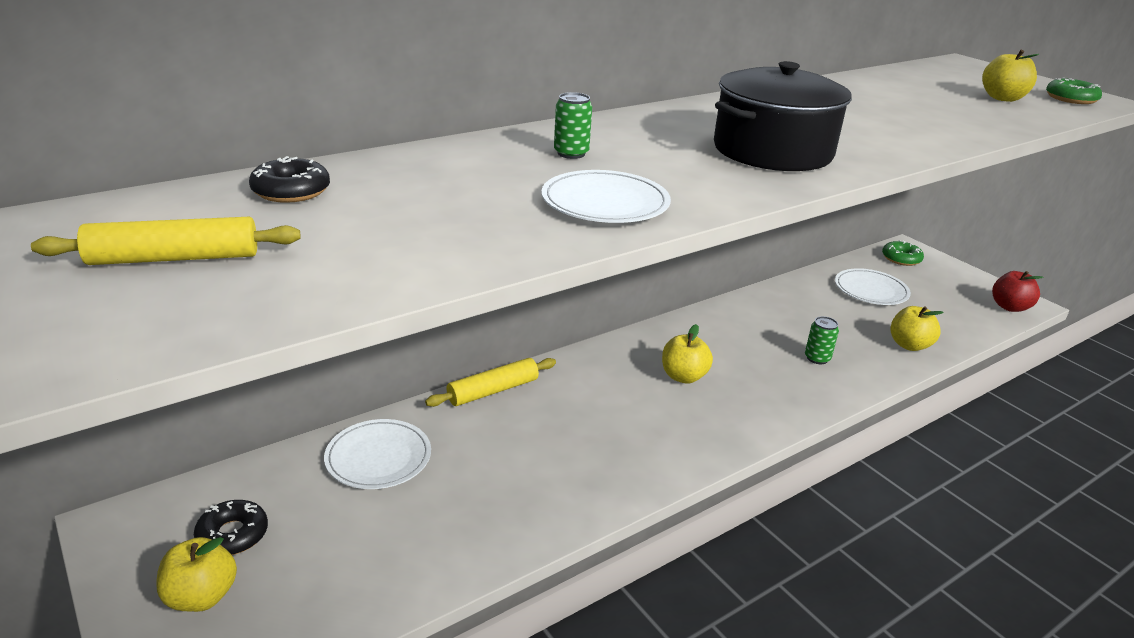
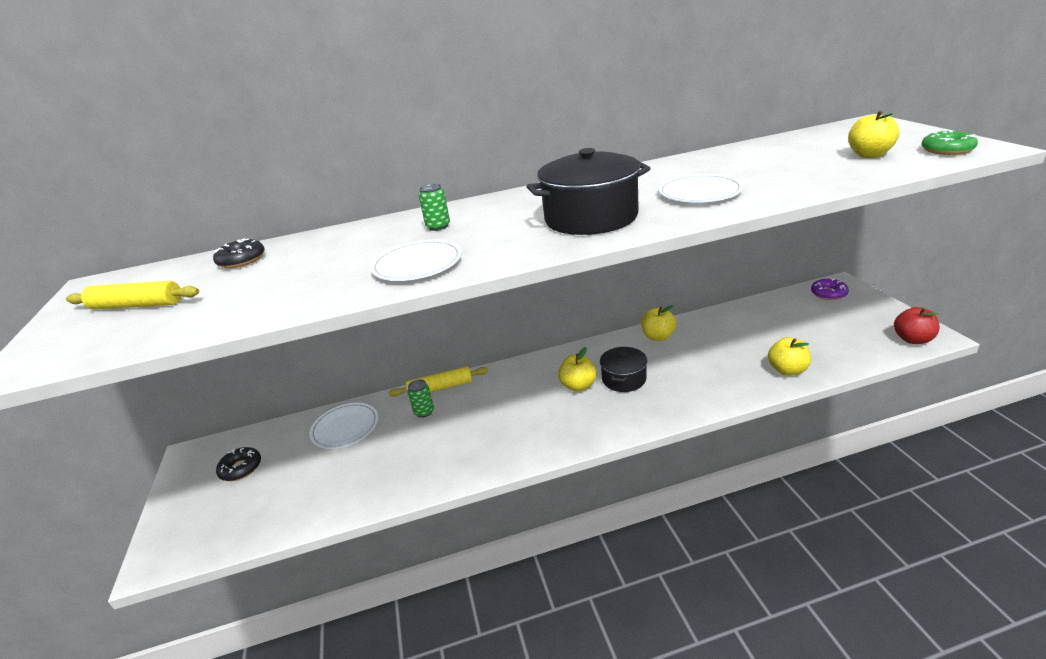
camera: 25 degrees right, 0 degrees up
yellow apple [156,537,237,612] -> yellow apple moved to [641,305,677,341]
green can [805,316,839,364] -> green can moved to [407,379,434,418]
white plate [835,268,911,305] -> white plate moved to [658,174,744,203]
green donut [882,240,924,266] -> purple donut [811,278,849,300]
none -> black pot [600,347,647,392]

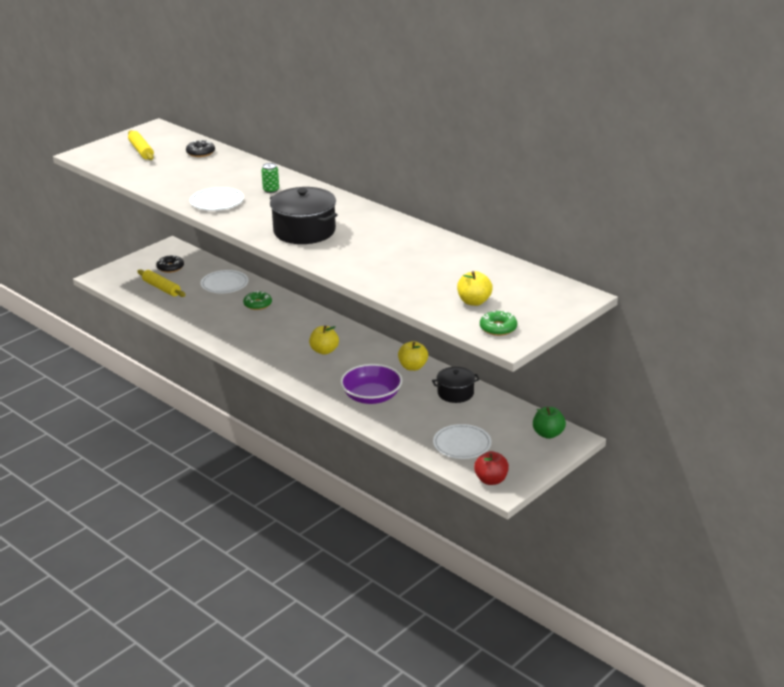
camera: 55 degrees right, 0 degrees up
yellow rolling pin [388,366,488,397] -> yellow rolling pin moved to [137,269,186,297]
green can [407,379,434,418] -> green donut [243,291,272,310]
black pot [600,347,647,392] -> black pot moved to [432,367,480,403]
white plate [658,174,744,203] -> white plate moved to [433,424,492,459]
yellow apple [768,337,811,376] -> none
purple donut [811,278,849,300] -> green apple [533,407,566,439]
none -> purple bowl [340,364,402,404]

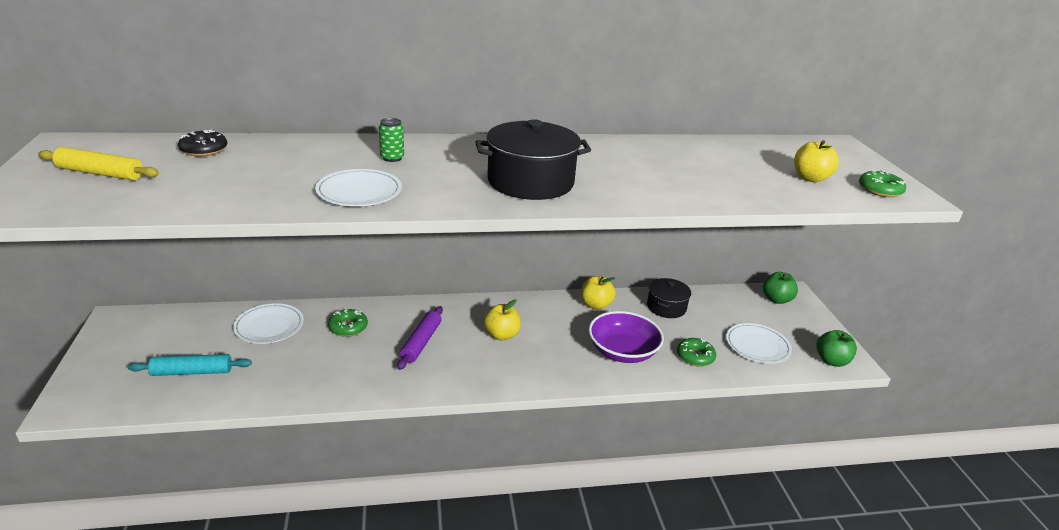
camera: 55 degrees left, 0 degrees up
yellow rolling pin [137,269,186,297] -> turquoise rolling pin [128,354,252,376]
black donut [156,255,184,273] -> none
red apple [474,451,509,485] -> green apple [816,330,857,367]
none -> purple rolling pin [397,306,443,370]
none -> green donut [677,338,716,366]

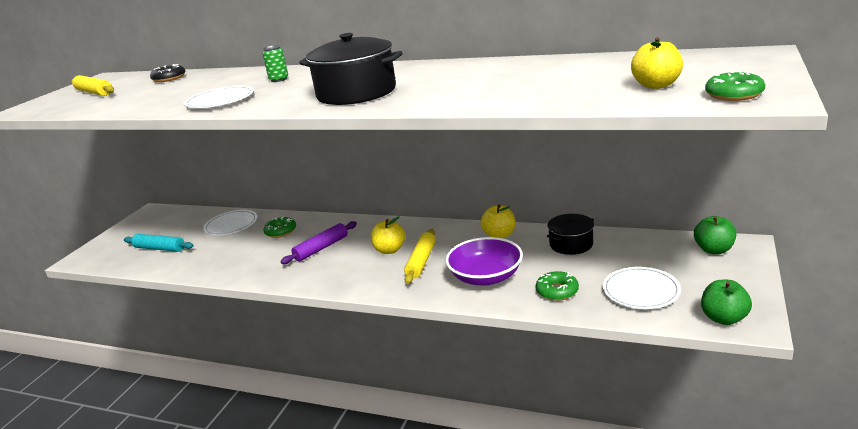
camera: 35 degrees right, 5 degrees down
none -> yellow rolling pin [404,229,436,284]

